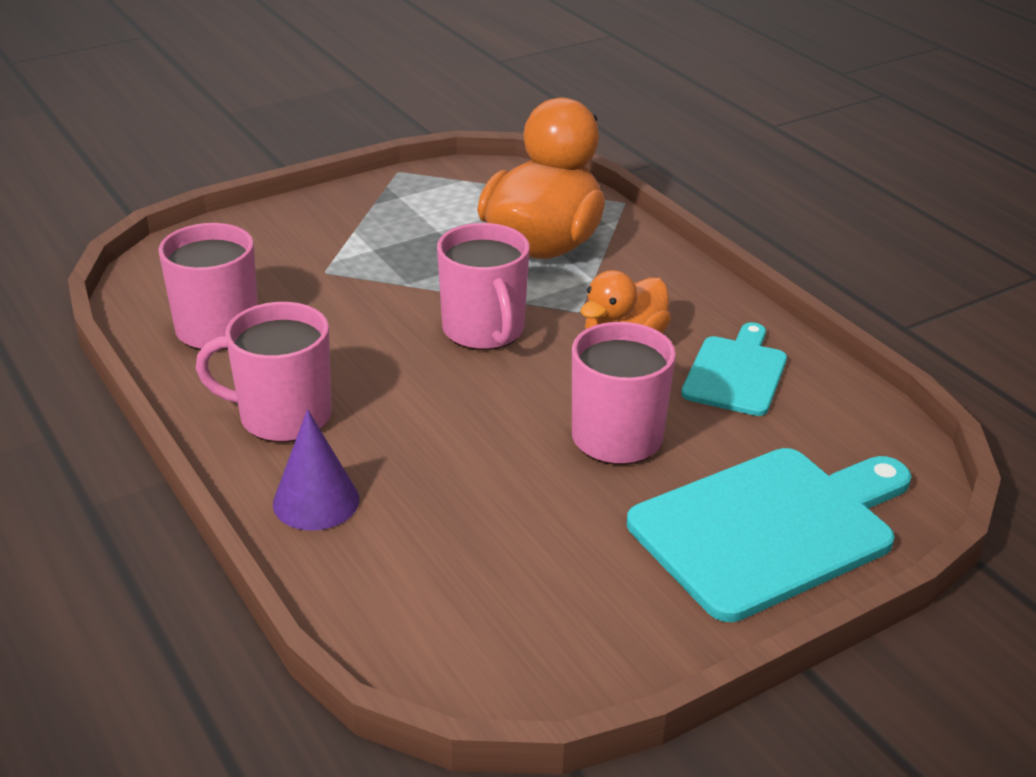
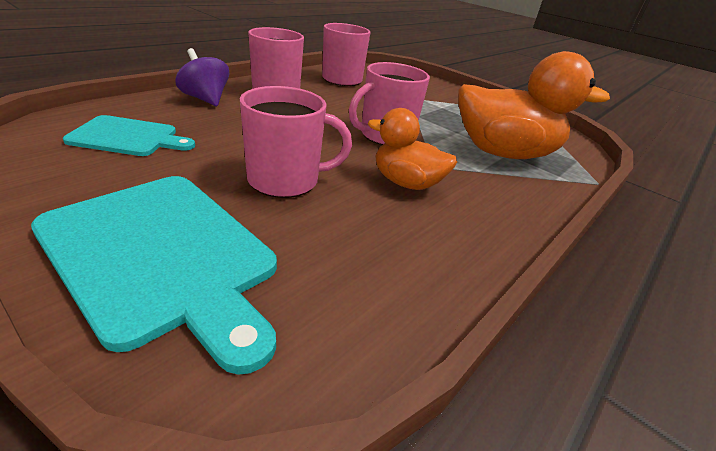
camera: 70 degrees right, 0 degrees up
purple cone [273,409,359,530] -> purple spinning top [175,48,229,106]
turquoise cutting board [681,322,787,416] -> turquoise cutting board moved to [63,115,195,156]

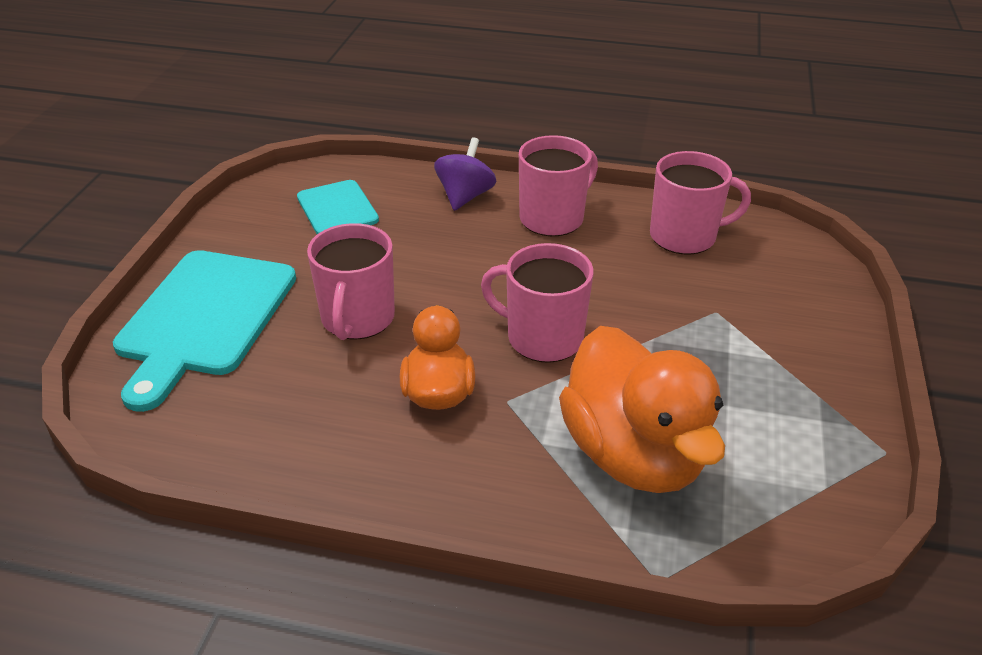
camera: 65 degrees right, 5 degrees up
pink mug [240,86,352,198] -> pink mug turned 45 degrees clockwise [307,223,395,340]

